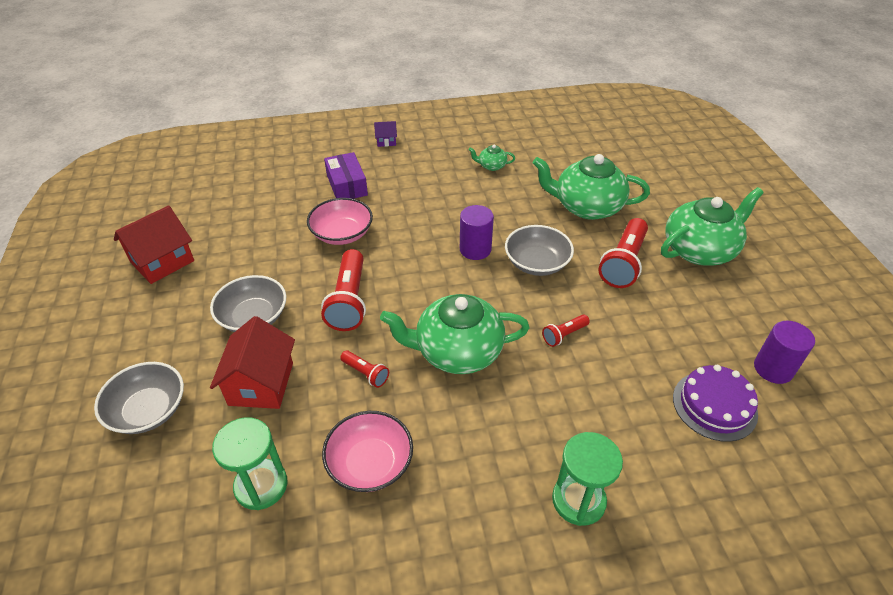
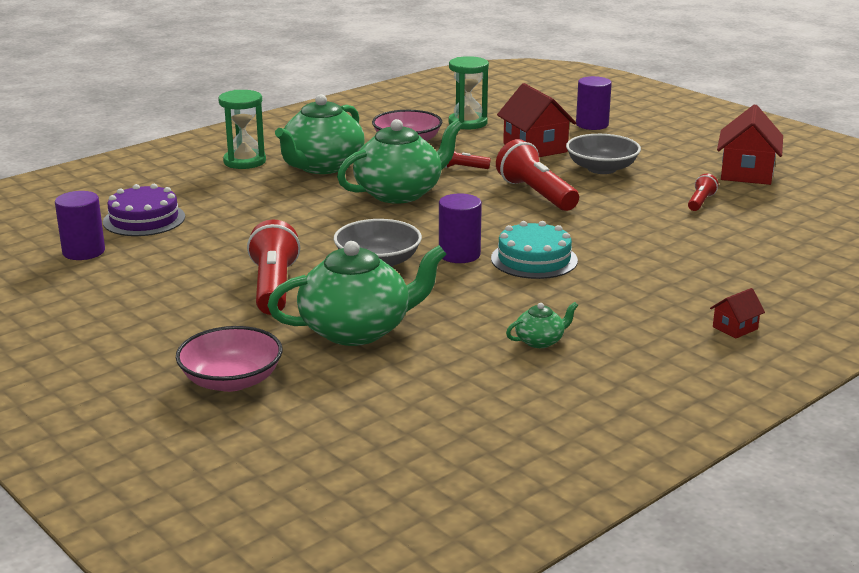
camera: 150 degrees right, 20 degrees down
grey bowl [94,362,184,434] -> purple cylinder [576,76,612,130]
pink bowl [307,198,373,245] -> pink bowl moved to [176,326,283,392]
purple box [324,152,368,199] -> none
purple house [374,121,397,147] -> red house [710,288,765,339]
red flashlight [542,314,590,347] -> red flashlight moved to [688,173,719,211]
green teapot [661,187,764,266] -> green teapot moved to [275,94,365,174]
none -> turquoise cake [491,221,578,279]

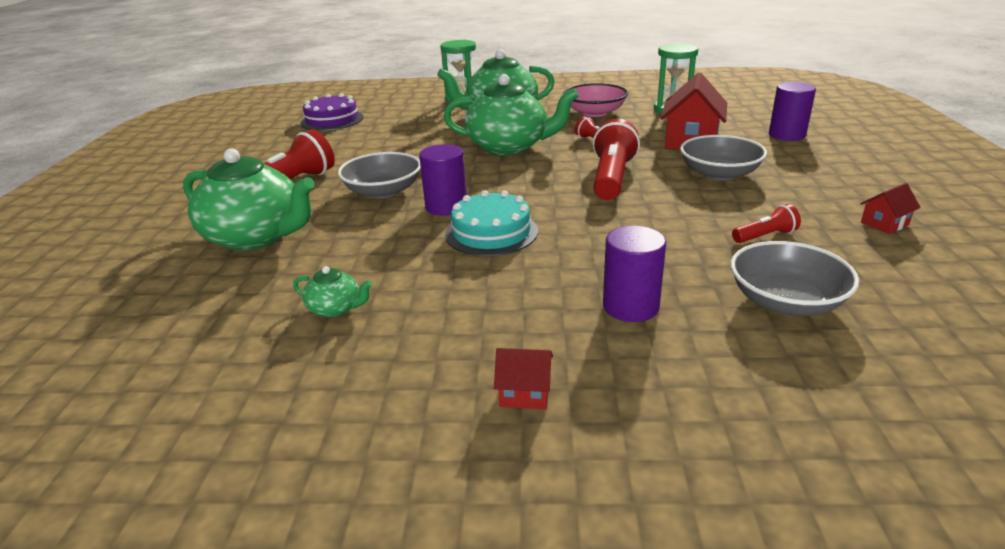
camera: 45 degrees right, 5 degrees up
purple cylinder [55,191,105,260] -> purple cylinder moved to [603,226,666,322]
pink bowl [176,326,283,392] -> none
red house [717,104,783,185] -> red house [860,183,921,234], size x0.48
none -> grey bowl [731,241,859,316]

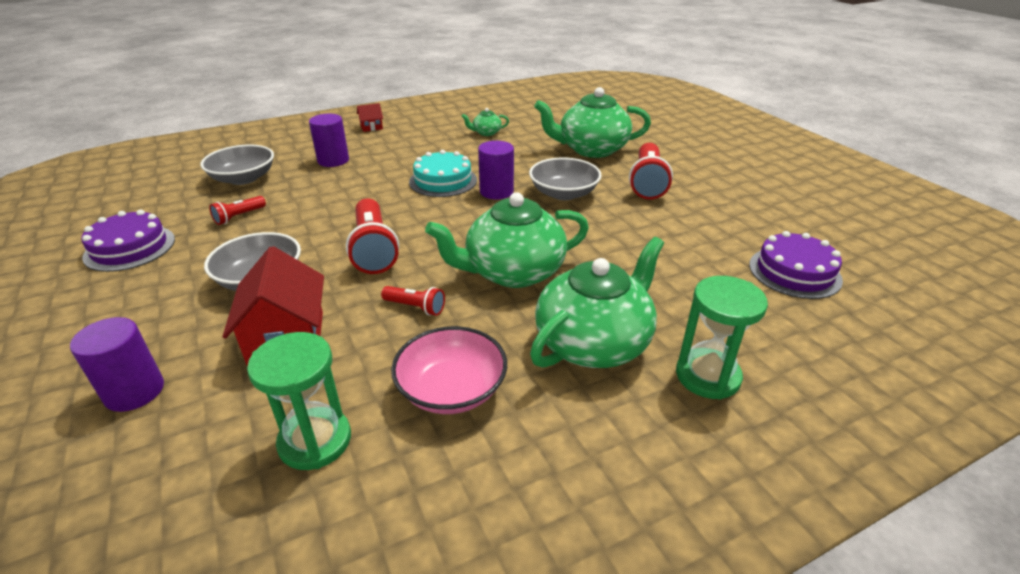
camera: 150 degrees right, 5 degrees up
red house [860,183,921,234] -> purple cake [82,210,175,272]

